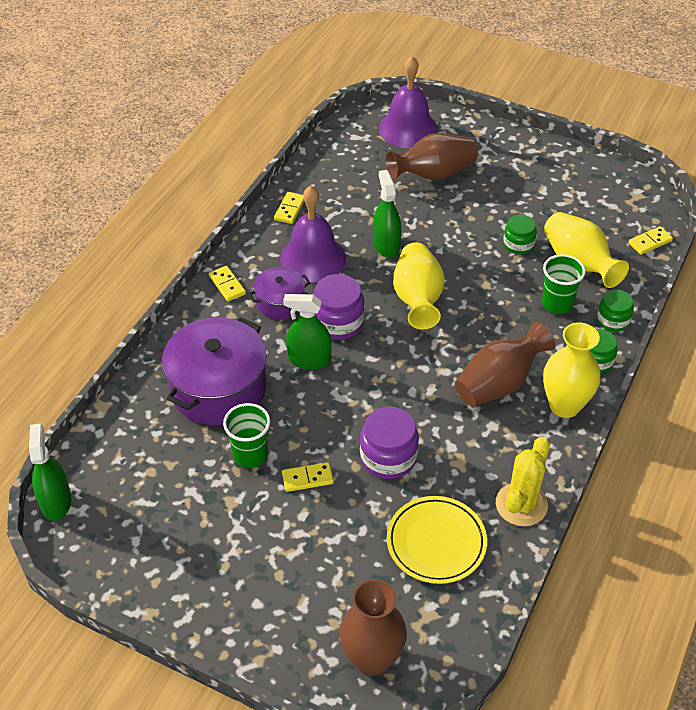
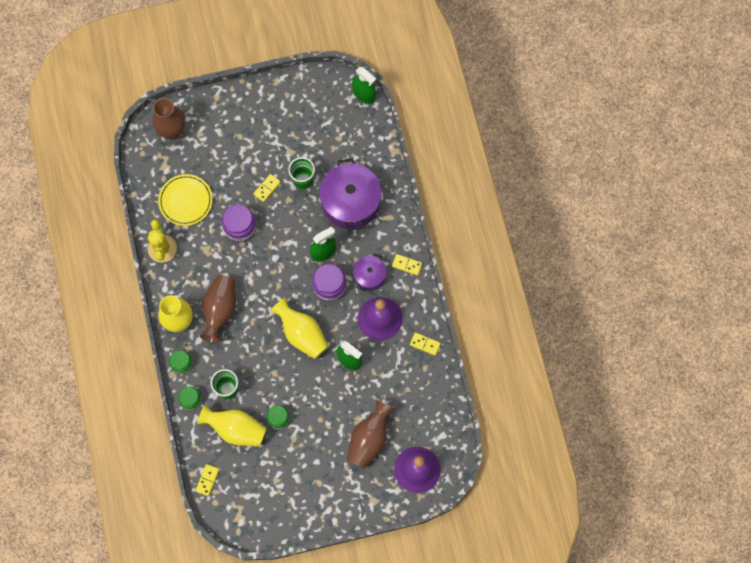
camera: 140 degrees right, 25 degrees up
yellow domino [274,192,304,224] -> yellow domino turned 45 degrees counterclockwise [410,332,441,356]

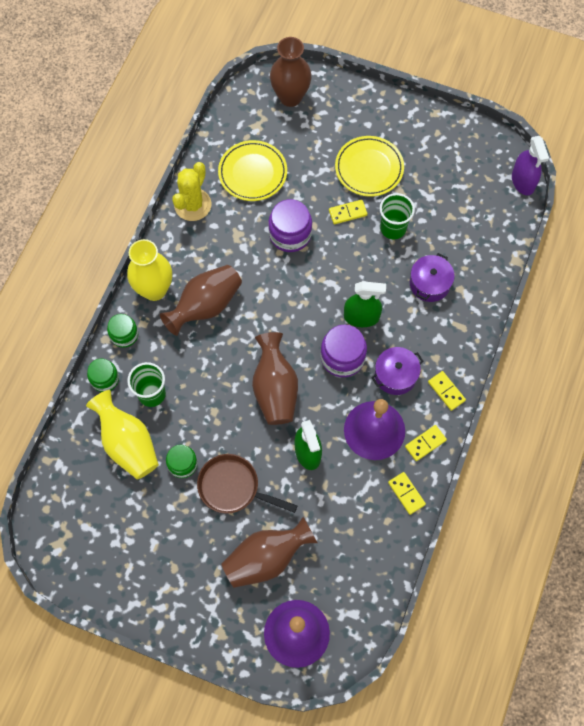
camera: 35 degrees right, 5 degrees down
yellow domino [195,464,219,496] -> yellow domino moved to [405,425,447,461]
yellow vase [270,297,328,359] -> brown vase [252,332,298,425]
purple pot [319,158,382,231] -> purple pot [410,253,455,302], size x0.53
green spray bottle [352,67,376,104] -> purple spray bottle [512,136,549,195]
none -> brown pan [197,454,297,513]
none -> yellow plate [335,136,404,197]

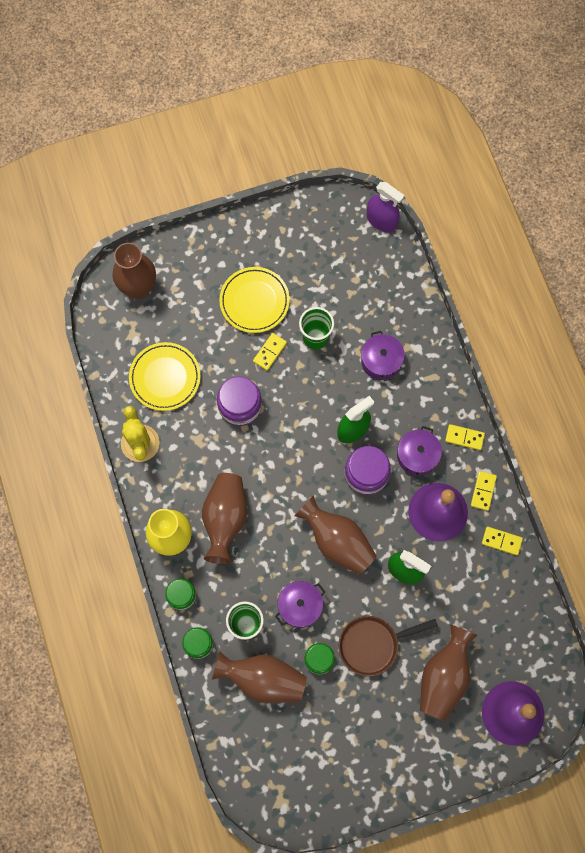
camera: 40 degrees left, 5 degrees up
yellow vase [86,390,159,479] -> brown vase [212,651,307,703]
none -> purple pot [275,581,325,628]

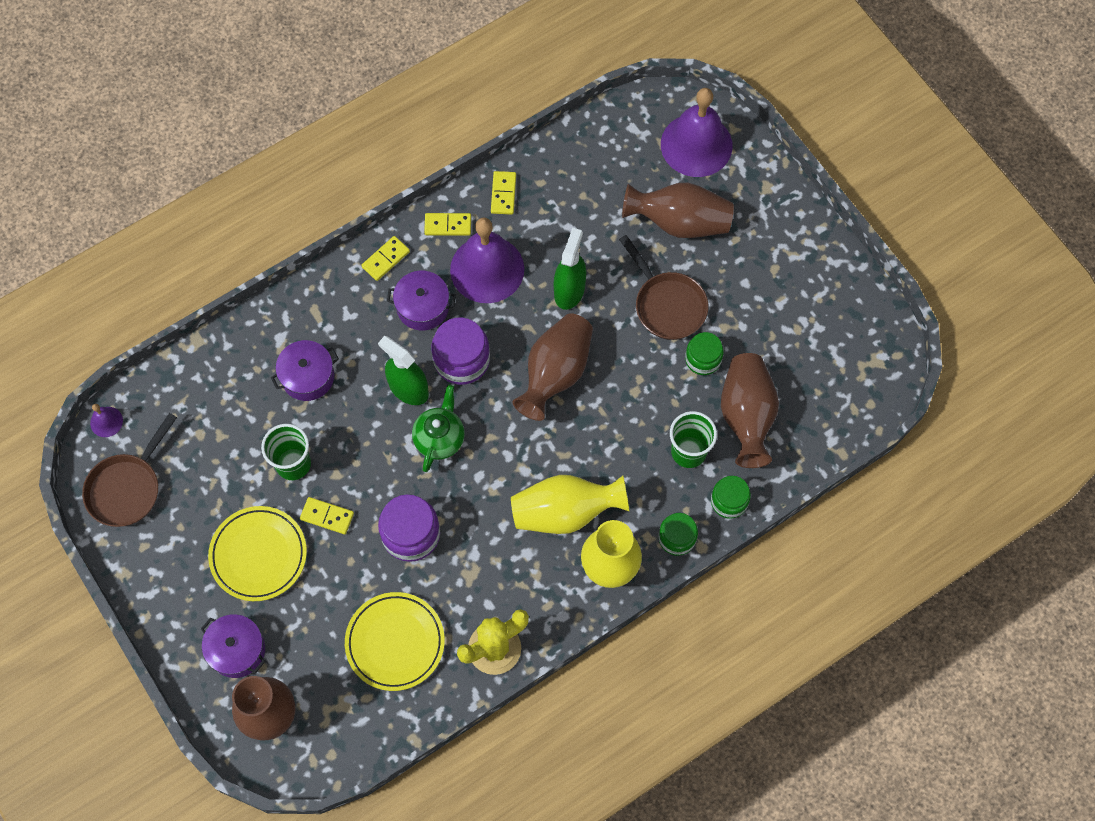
camera: 105 degrees left, 5 degrees down
brown vase [202,473,247,564] -> yellow vase [511,475,630,534]
purple pot [275,581,325,628] -> purple pot moved to [201,614,265,678]
purple spray bottle [367,182,405,232] -> purple bell [90,404,123,437]
yellow domino [445,424,485,450] -> yellow domino turned 45 degrees clockwise [361,236,410,281]
none -> brown pan [82,413,177,527]
none -> green teapot [412,385,465,472]

